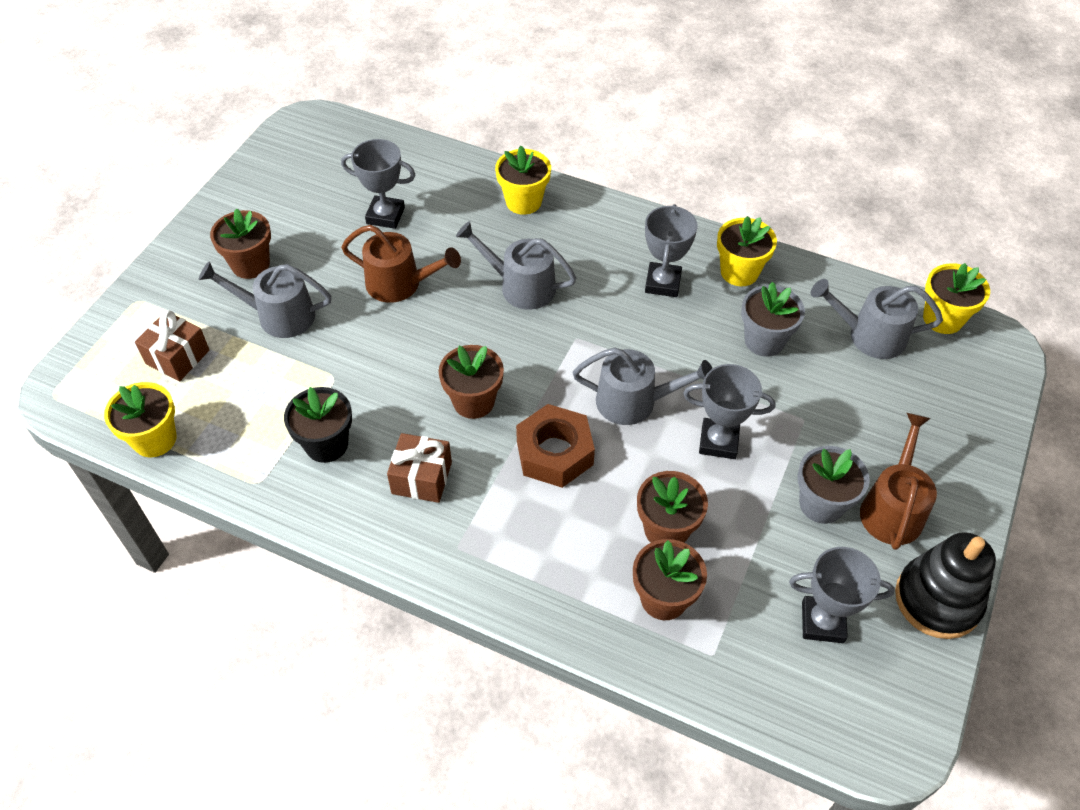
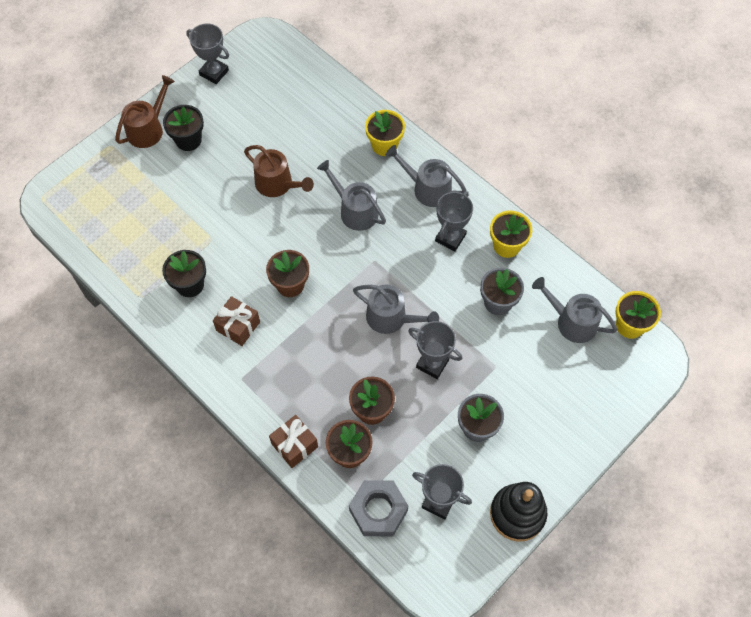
camera: 20 degrees right, 10 degrees up
yellow flower pot [104,382,176,457] -> none
brown gift [135,310,209,381] -> brown gift moved to [269,415,318,468]
grey watering can [199,261,332,338] -> grey watering can moved to [386,145,466,207]
brown flower pot [210,209,271,279] -> black flower pot [163,105,204,151]
grey trophy [341,139,415,229] -> grey trophy moved to [186,23,229,84]
brown nut [516,404,595,488] -> none
brown watering can [860,413,937,550] -> brown watering can moved to [115,75,175,148]
none -> grey nut [349,480,408,536]

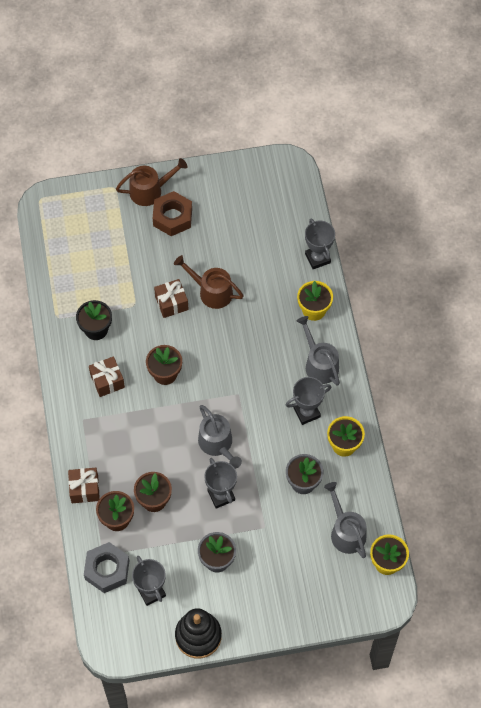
camera: 35 degrees right, 0 degrees up
black flower pot [163,105,204,151] -> brown nut [153,191,192,236]
grey trophy [186,23,229,84] -> grey trophy moved to [305,219,335,269]
brown watering can [244,145,314,197] -> brown watering can turned 135 degrees clockwise [174,255,244,309]
grey watering can [317,160,386,231] -> none
none -> brown gift [154,279,189,318]

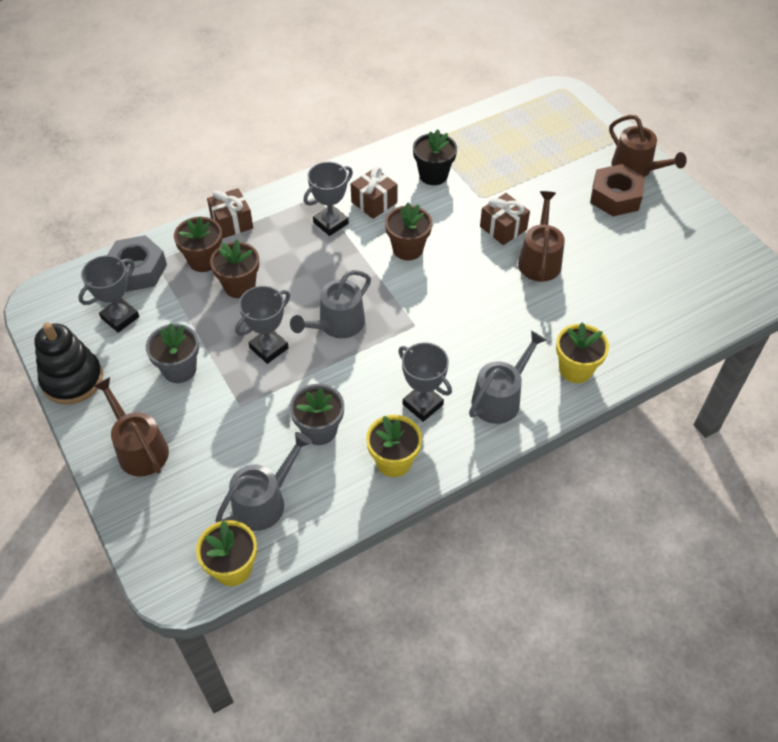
camera: 70 degrees right, 10 degrees down
grey trophy [305,219,335,269] -> grey trophy moved to [304,162,353,236]
none -> brown watering can [93,377,169,476]

